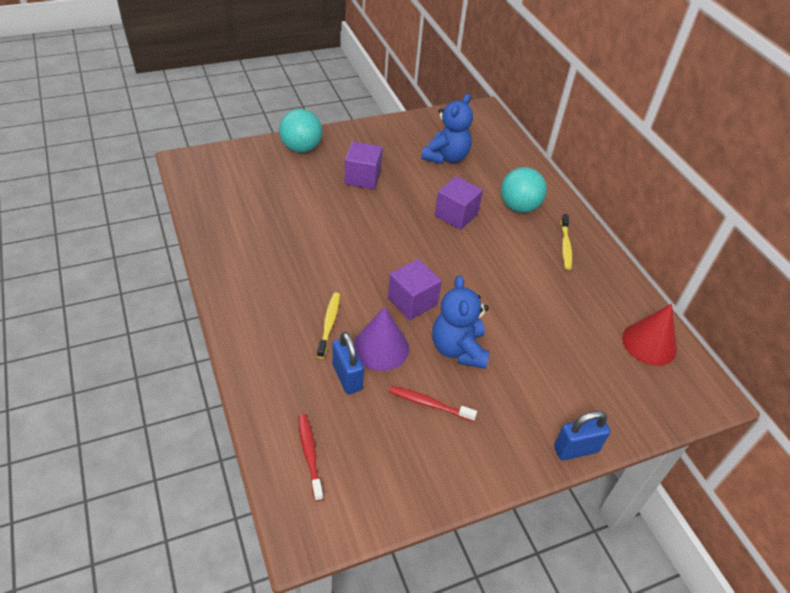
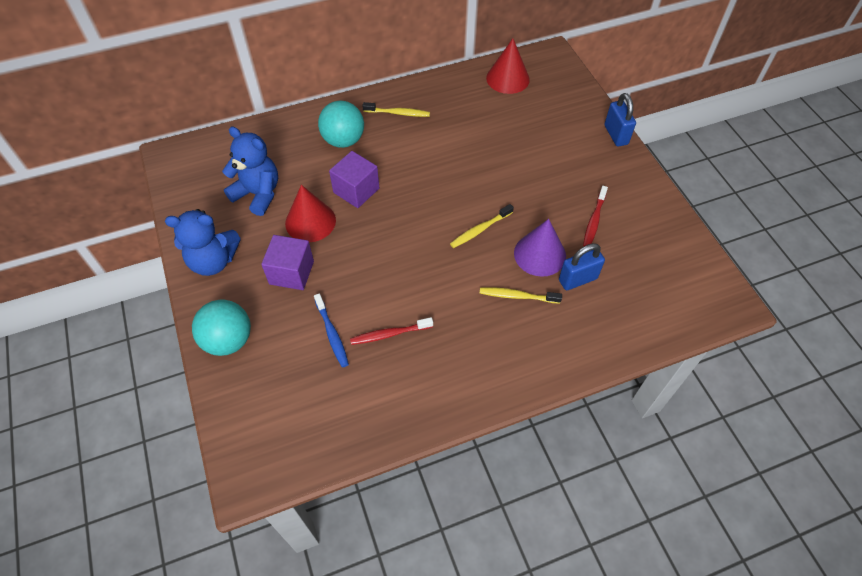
camera: 85 degrees left, 10 degrees up
red toothbrush [298,414,323,501] -> red toothbrush moved to [350,317,433,345]
purple cube [388,259,442,320] -> yellow toothbrush [450,204,514,248]
blue teddy bear [432,275,489,369] -> blue teddy bear moved to [165,209,241,276]
none -> red cone [285,185,336,242]
none -> blue toothbrush [314,293,349,368]

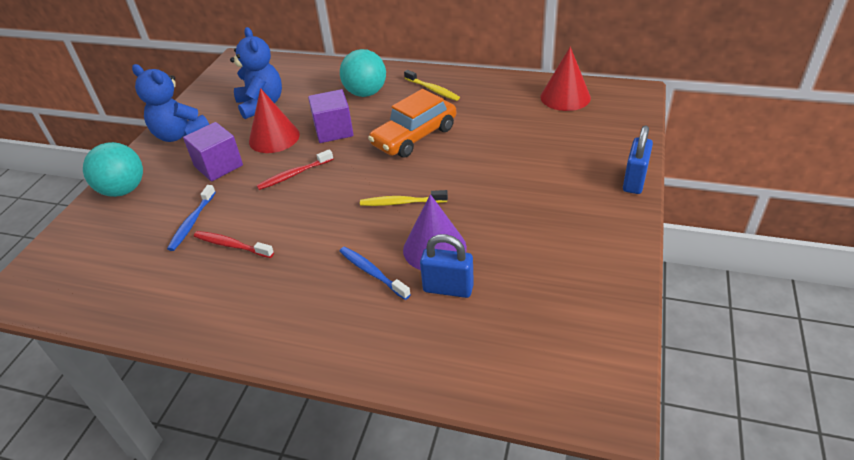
camera: 40 degrees right, 15 degrees down
yellow toothbrush [480,287,562,304] -> blue toothbrush [339,247,411,300]
red toothbrush [583,186,608,246] -> red toothbrush moved to [256,149,333,190]
none -> orange car [368,89,456,158]

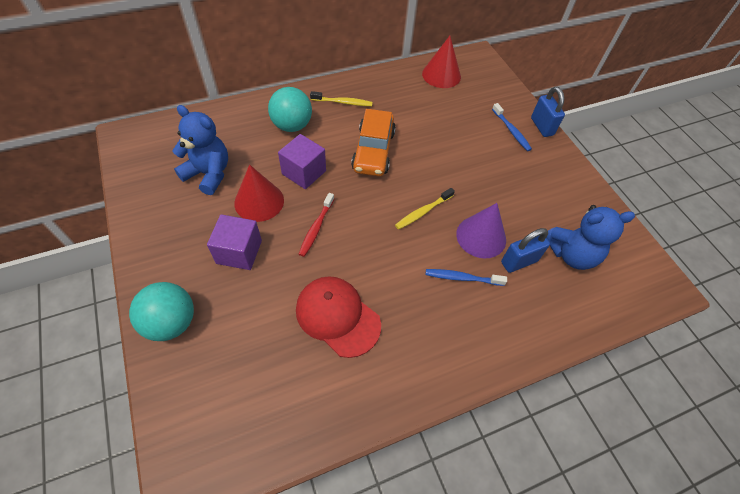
camera: 45 degrees left, 15 degrees up
blue teddy bear [132,64,209,142] -> blue teddy bear moved to [546,205,635,270]
blue toothbrush [167,185,216,251] -> blue toothbrush moved to [492,103,532,151]
red toothbrush [194,231,274,258] -> red cap [296,276,381,358]

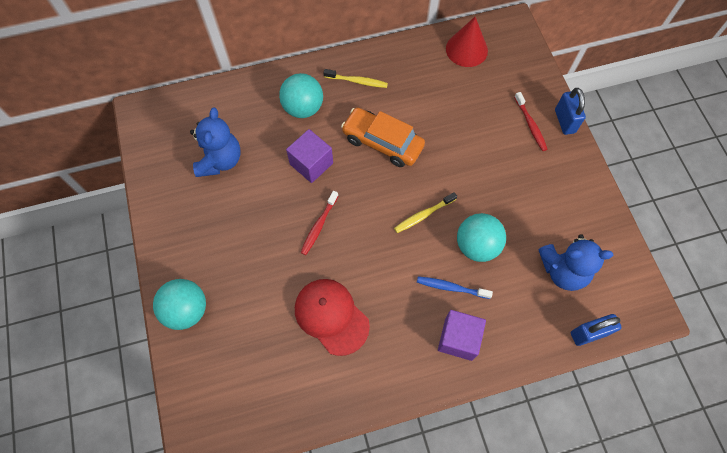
camera: 10 degrees right, 10 degrees up
blue teddy bear [172,105,228,195] -> blue teddy bear turned 60 degrees clockwise [190,108,241,177]
purple cube [207,214,262,270] -> purple cube moved to [438,310,486,361]
red cone [234,164,284,222] -> none
orange car [351,109,396,177] -> orange car turned 105 degrees clockwise [341,108,425,167]
purple cone [456,203,506,259] -> turquoise ball [457,213,506,262]
blue toothbrush [492,103,532,151] -> red toothbrush [514,92,548,151]
blue padlock [501,228,550,273] -> blue padlock moved to [571,314,622,346]

